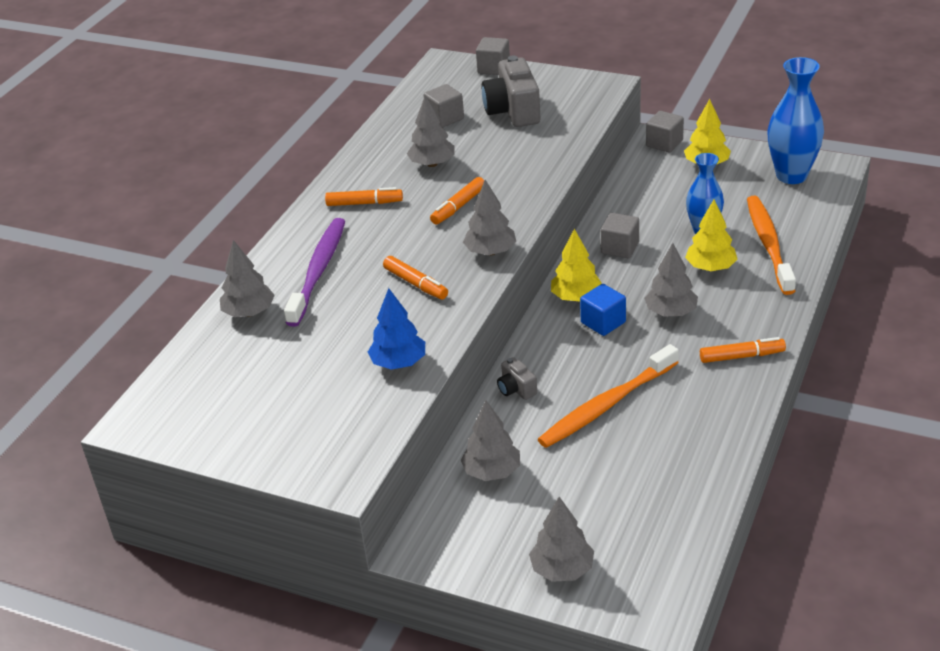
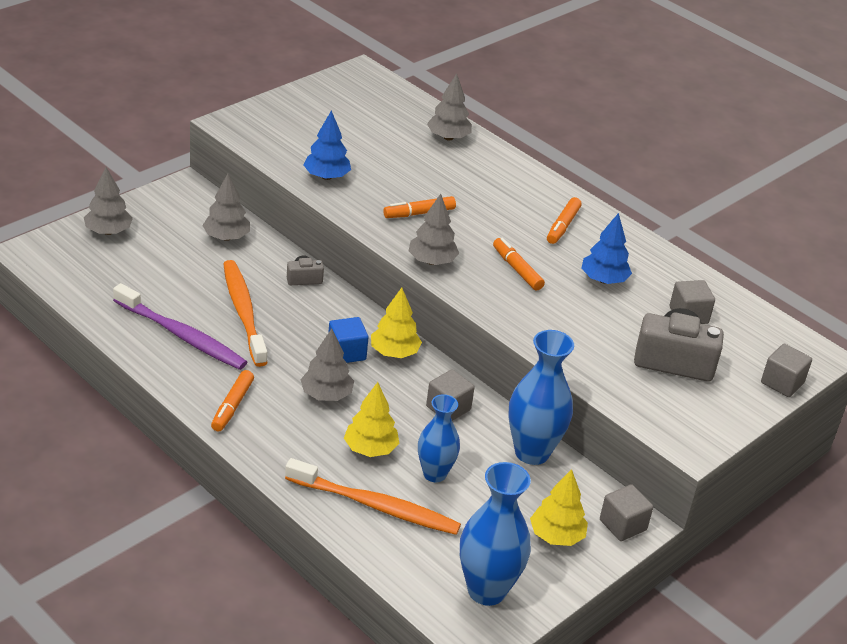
camera: 105 degrees right, 0 degrees up
purple toothbrush [284,218,345,327] -> purple toothbrush moved to [113,283,247,370]
grey tree [407,95,455,167] -> blue tree [581,213,632,284]
none -> blue vase [509,330,574,465]

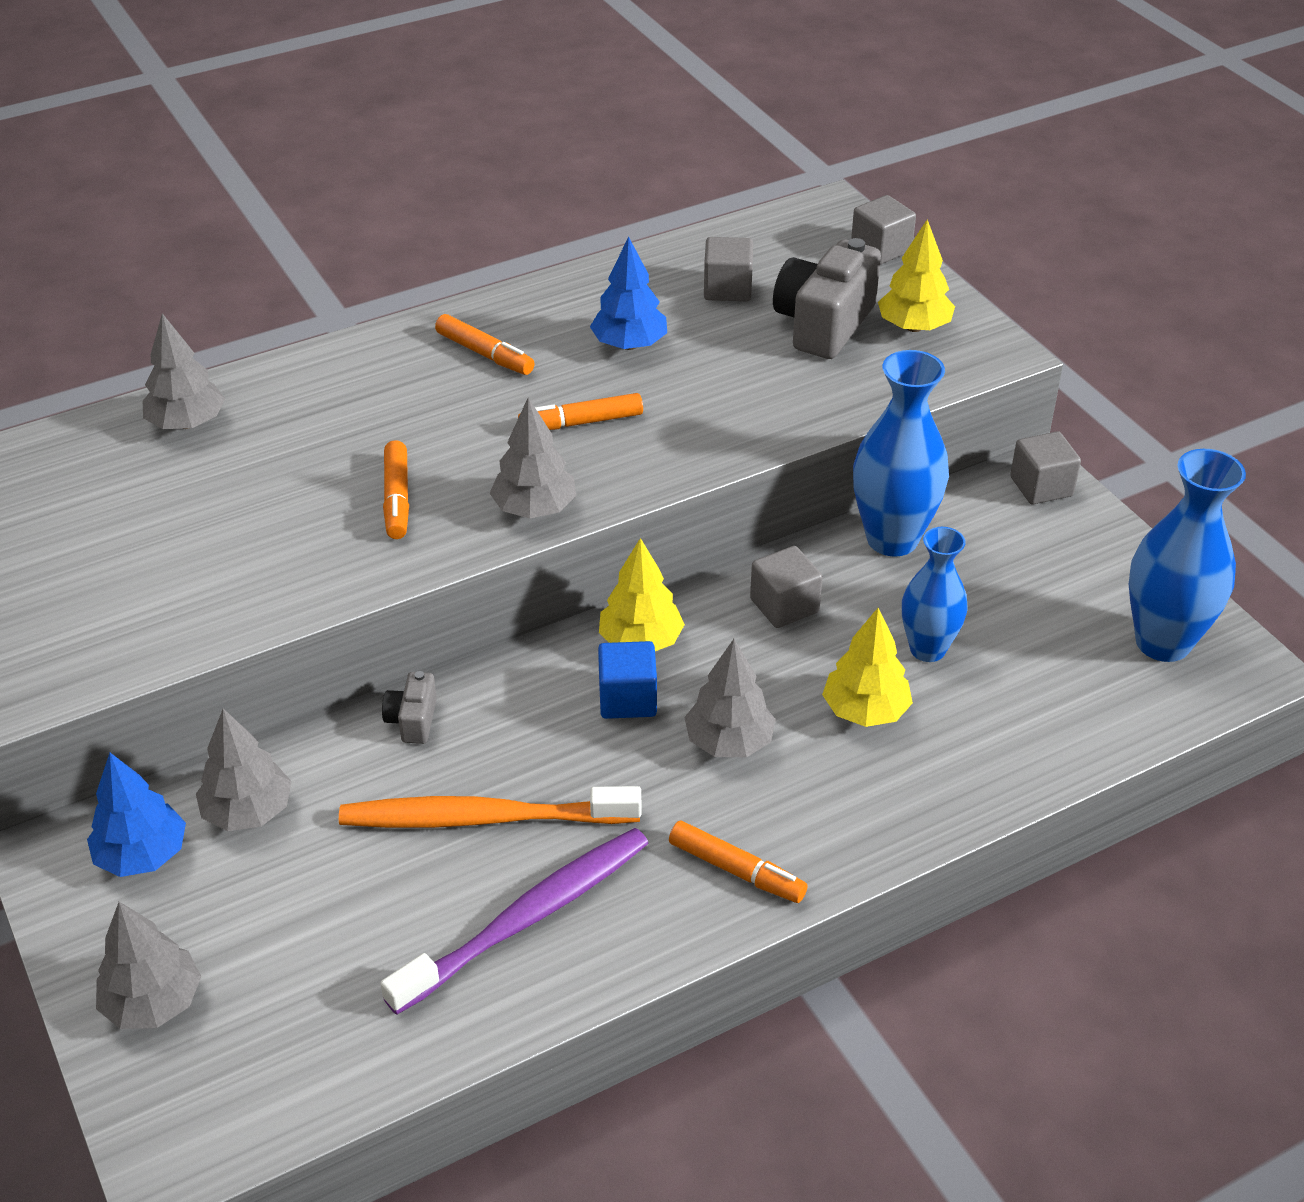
camera: 70 degrees left, 5 degrees up
orange toothbrush [285,458,461,535] -> none
blue tree [303,110,351,180] -> blue tree moved to [87,753,186,877]
yellow tree [530,469,588,546] -> yellow tree moved to [878,219,955,332]

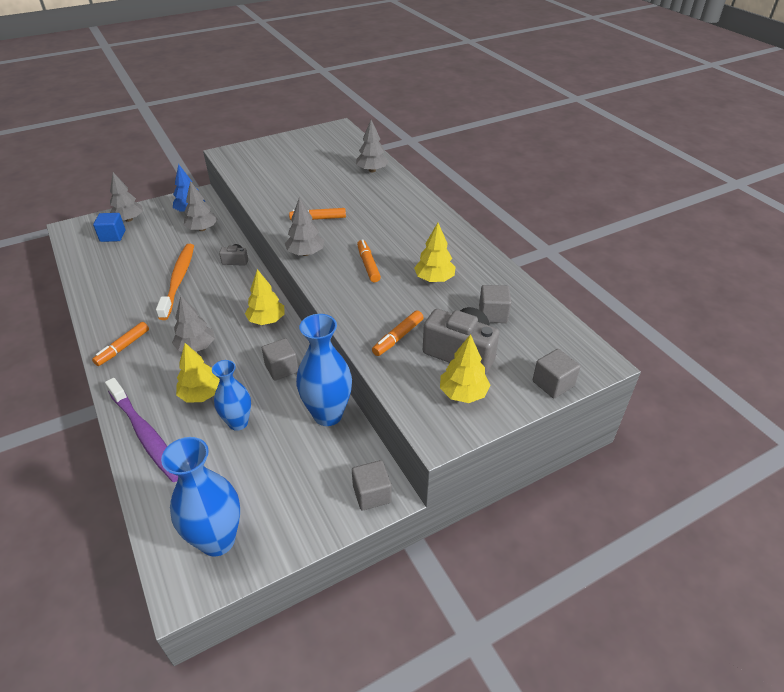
camera: 90 degrees right, 0 degrees up
purple toothbrush [380,828,649,1015] -> purple toothbrush moved to [105,378,178,482]
orange marker [435,314,535,375] -> orange marker moved to [372,310,424,356]
blue tree [590,236,667,350] -> yellow tree [414,223,455,282]
blue cube [598,641,657,719] -> blue cube moved to [93,213,125,242]

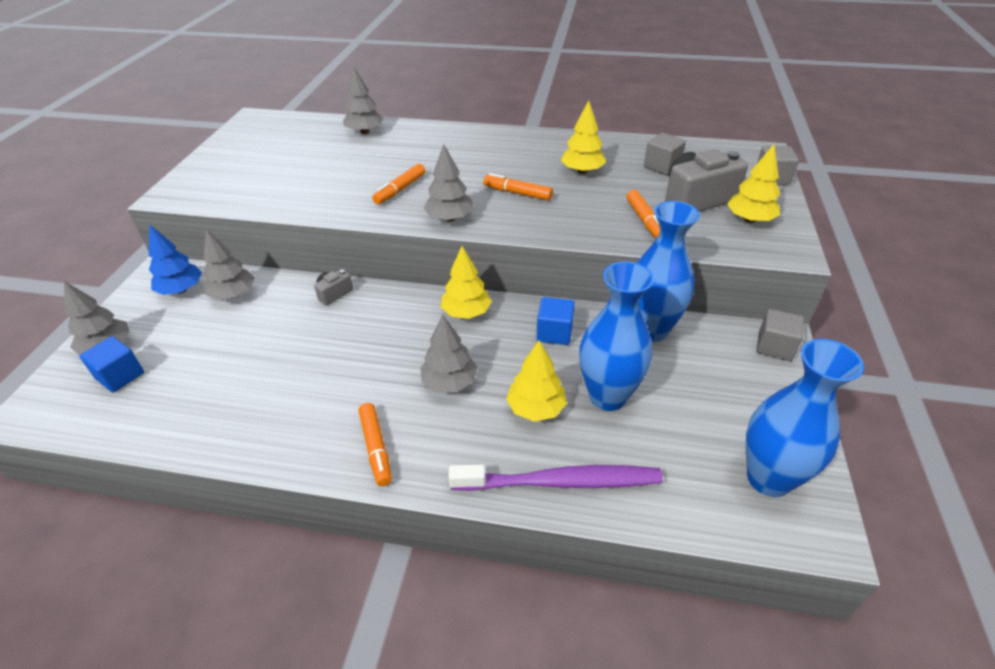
camera: 50 degrees left, 0 degrees up
orange toothbrush [156,244,194,320] -> none
blue vase [212,360,251,431] -> blue vase [579,262,654,411], size x1.54
grey cube [262,338,298,381] -> blue cube [537,297,575,345]

